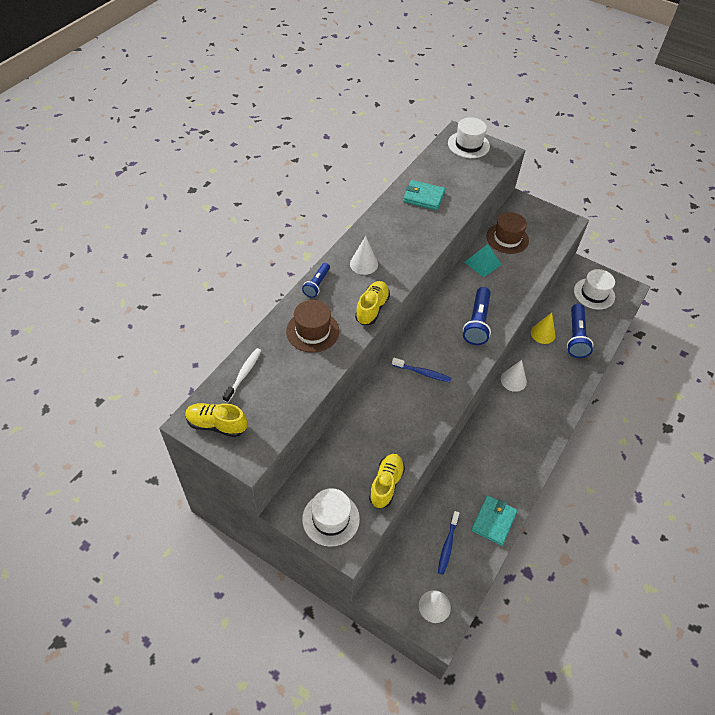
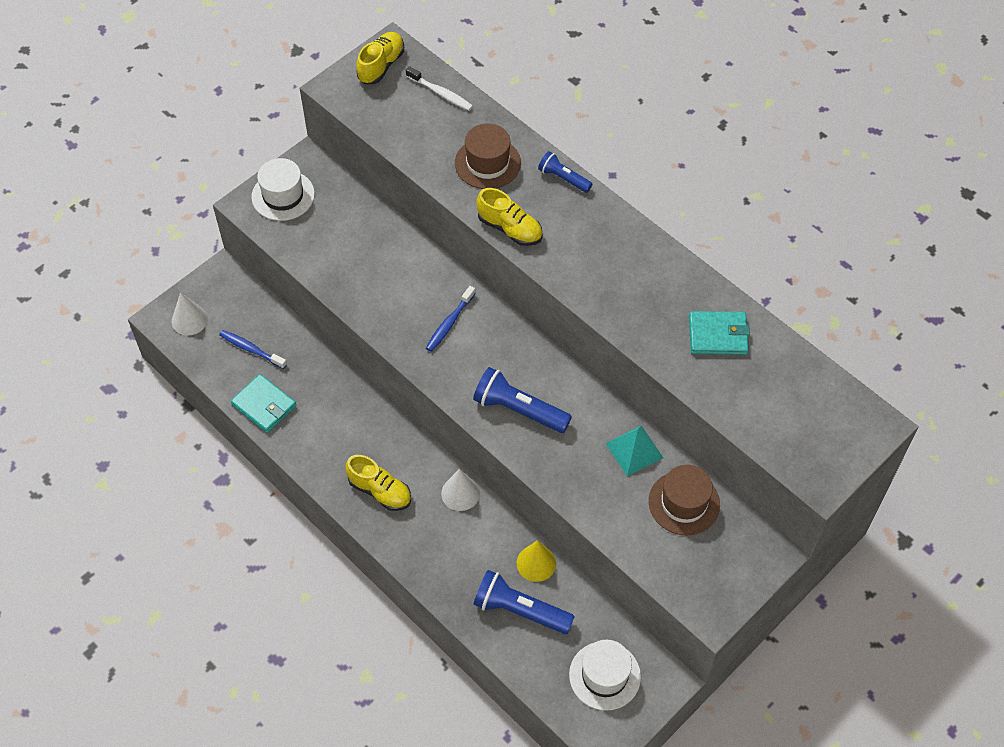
camera: 105 degrees right, 5 degrees up
white cone [350,236,378,275] -> none
yellow shoe [369,454,405,508] -> yellow shoe moved to [346,455,411,511]
turquoise wallet [403,180,445,210] -> turquoise wallet turned 60 degrees clockwise [689,311,750,355]
white hat [448,117,490,158] -> none

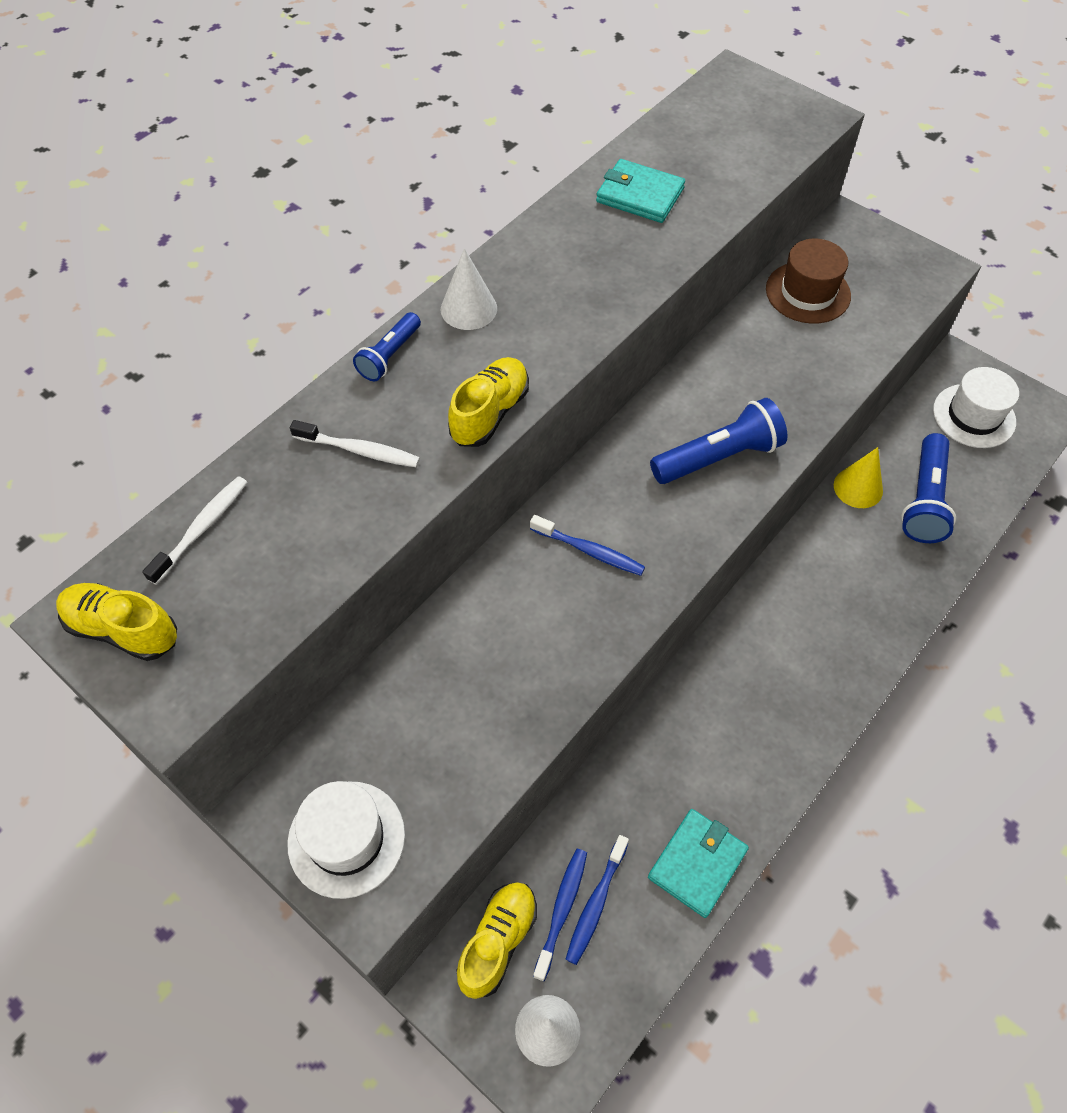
camera: 95 degrees left, 0 degrees up
yellow shoe [346,455,411,511] -> yellow shoe moved to [456,882,537,999]
white cone [441,469,480,511] -> white cone moved to [441,248,497,330]
brown hat [455,124,521,189] -> white toothbrush [290,420,420,467]
blue flashlight [473,367,572,433] -> blue flashlight turned 135 degrees counterclockwise [650,398,787,484]
turquoise pyramid [605,425,663,476] -> none
turquoise wallet [689,311,750,355] -> turquoise wallet turned 60 degrees counterclockwise [596,159,685,223]
none -> blue toothbrush [533,849,587,981]

